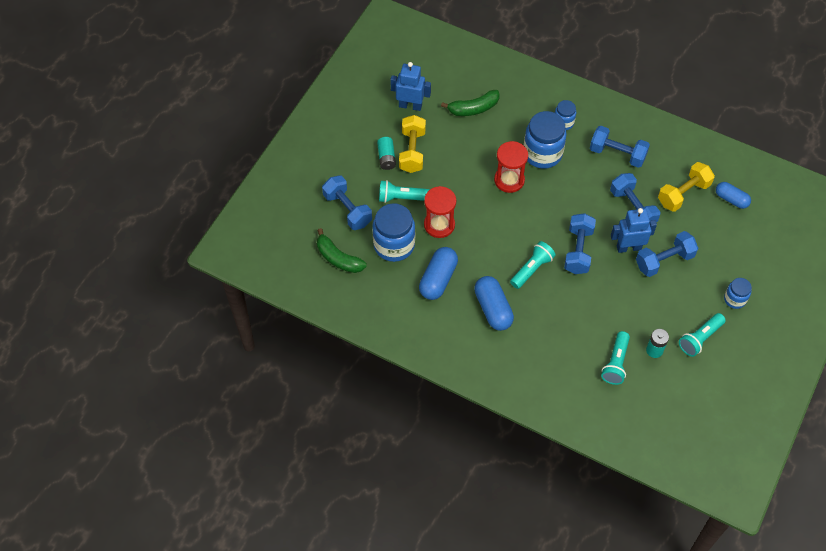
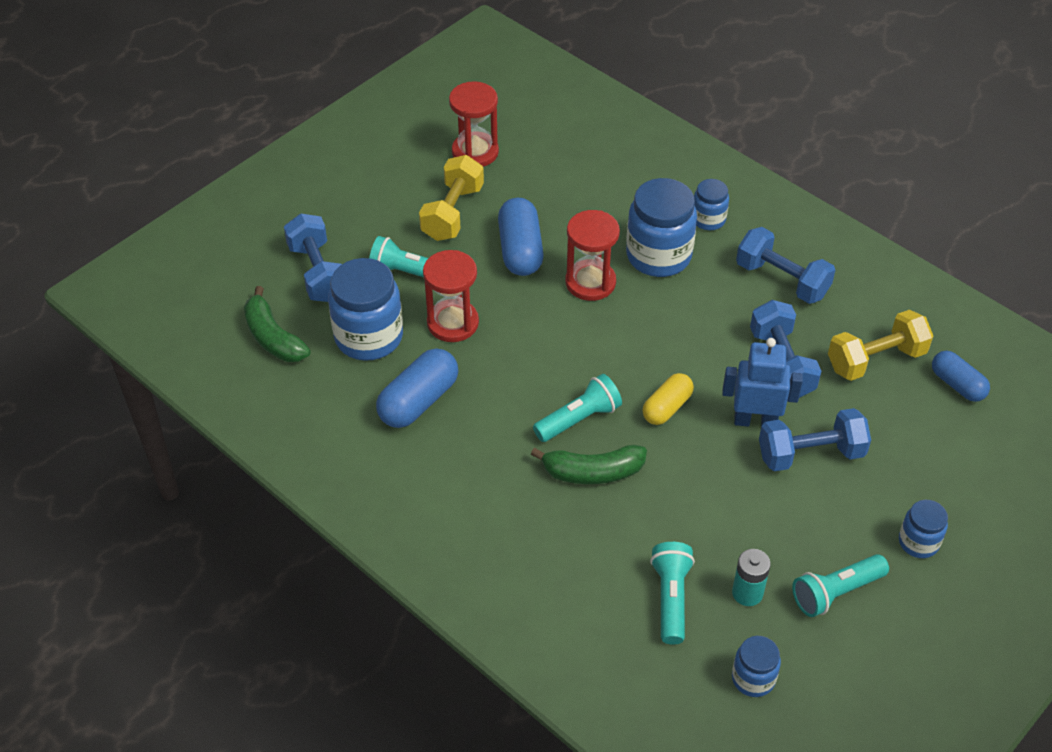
camera: 15 degrees right, 10 degrees down
turquoise battery [377,137,396,170] -> none
blue robot [390,62,431,111] -> red hourglass [449,81,499,167]
green banana [441,90,500,116] -> green banana moved to [531,445,647,484]
blue capsule [474,276,514,331] -> blue capsule moved to [498,198,544,276]
blue dumbbell [564,213,596,274] -> yellow capsule [643,373,694,425]
turquoise flashlight [601,331,630,385] -> turquoise flashlight turned 150 degrees clockwise [650,542,695,645]
none -> blue jar [732,636,781,697]

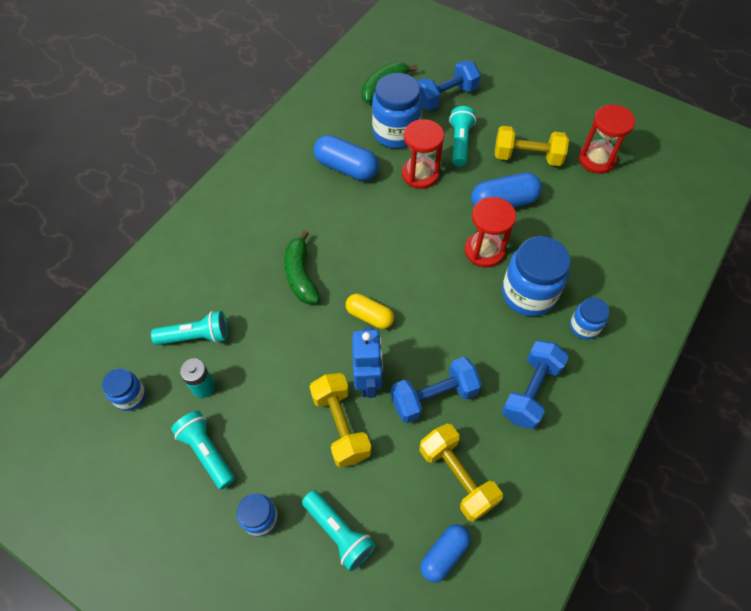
camera: 80 degrees right, 10 degrees up
turquoise flashlight [533,374,622,442] -> turquoise flashlight moved to [302,490,376,571]
blue dumbbell [759,408,871,471] -> yellow dumbbell [309,373,371,467]

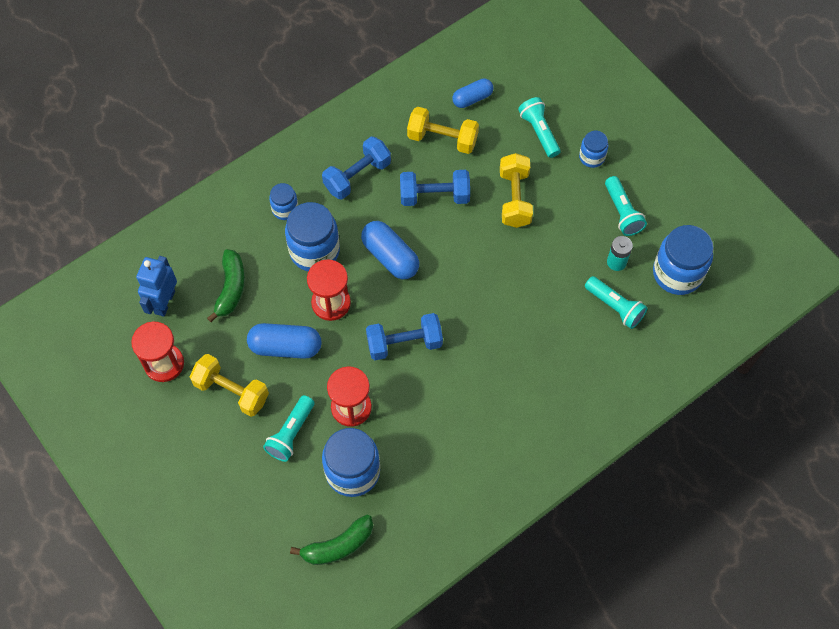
camera: 160 degrees left, 5 degrees up
blue jar [102,368,146,411] -> blue jar [653,225,714,295], size x1.86
turquoise flashlight [151,311,228,345] -> turquoise flashlight turned 150 degrees counterclockwise [585,276,648,329]
green banana [284,230,320,304] -> green banana moved to [207,249,245,322]
blue capsule [314,135,379,181] -> blue capsule moved to [361,221,419,279]
yellow capsule [346,294,394,329] -> none
blue robot [352,327,383,398] -> blue robot moved to [136,256,177,317]
blue dumbbell [417,60,481,110] -> blue dumbbell moved to [366,313,443,360]
yellow dumbbell [420,424,503,522] -> yellow dumbbell turned 60 degrees counterclockwise [407,107,479,154]

